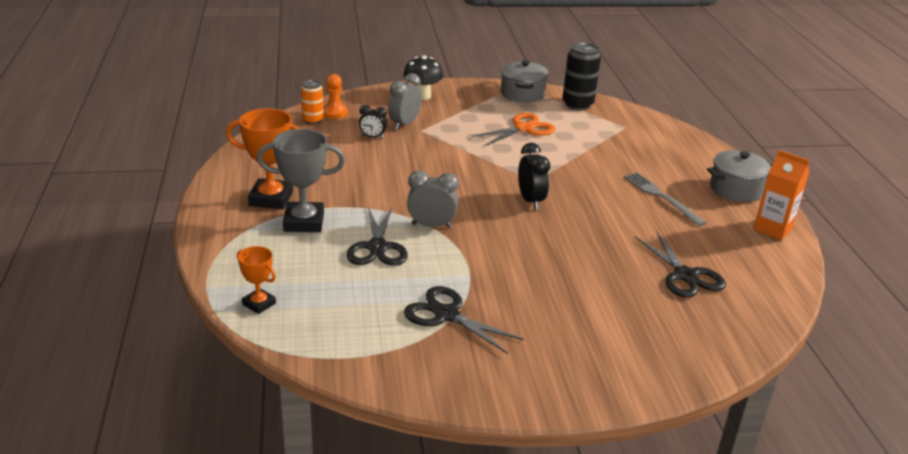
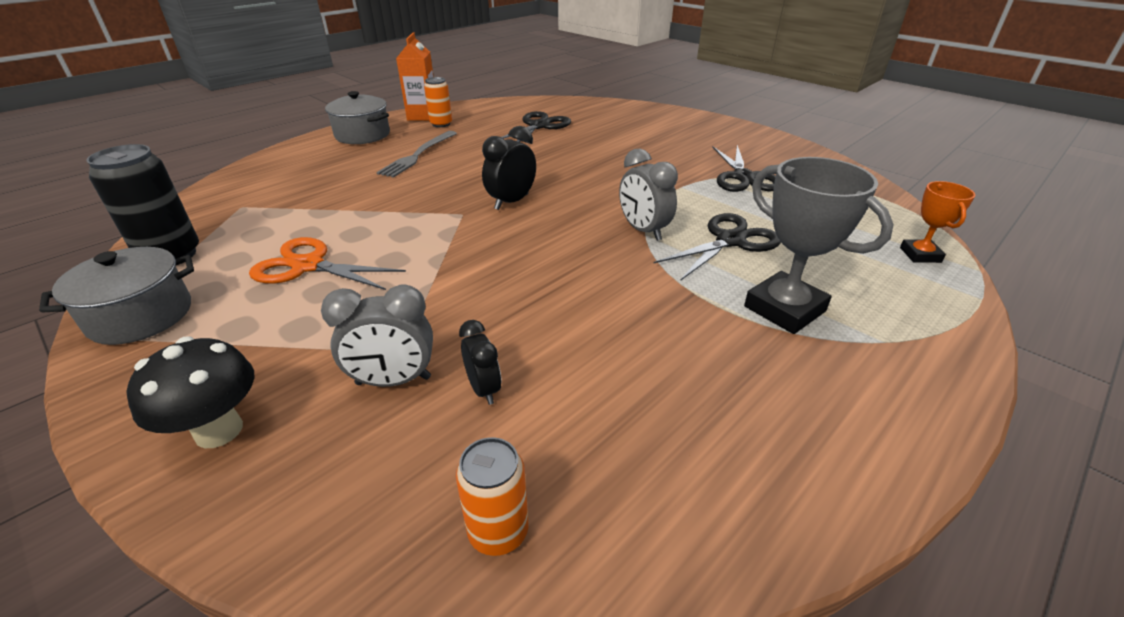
camera: 125 degrees left, 5 degrees up
orange trophy [226,108,301,209] -> none
orange pawn [323,74,348,119] -> none
none -> orange can [424,77,452,127]

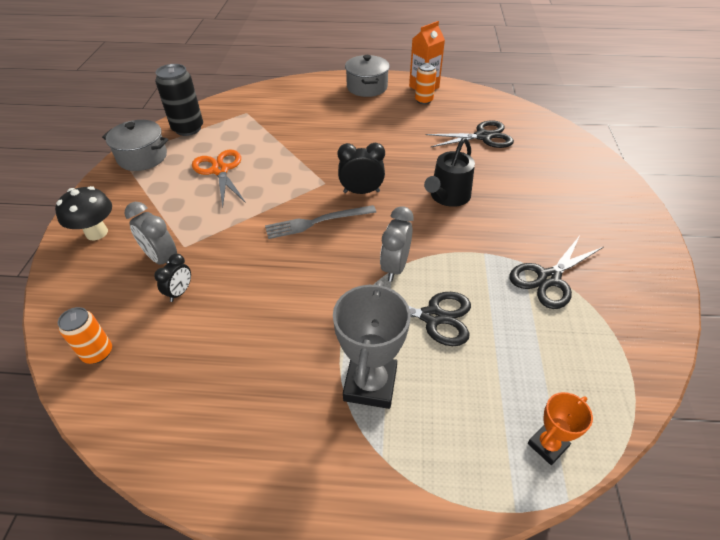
camera: 50 degrees right, 10 degrees up
grey fork [376,131,457,178] -> grey fork moved to [265,205,376,239]
none -> black watering can [424,138,475,207]

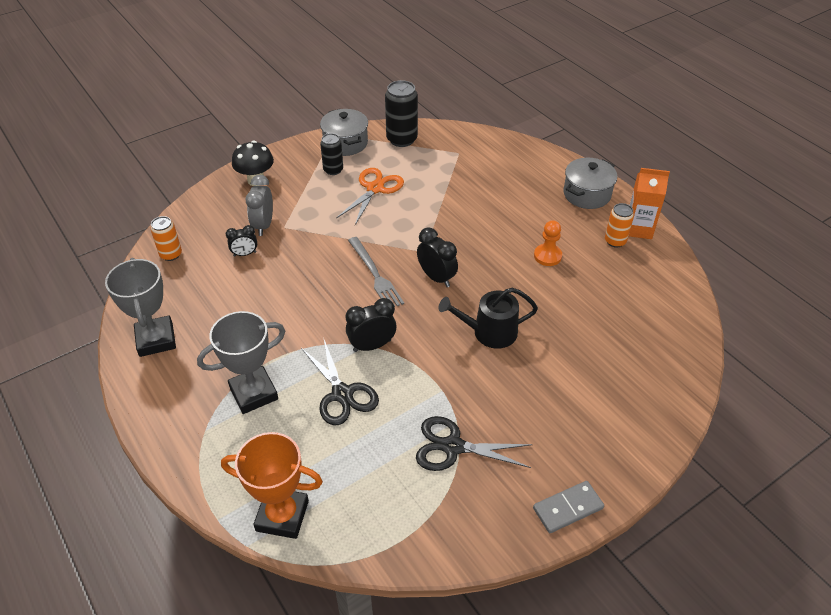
camera: 50 degrees right, 0 degrees up
grey fork [265,205,376,239] -> grey fork turned 150 degrees counterclockwise [348,237,404,307]
grey clock [380,206,413,282] -> black clock [346,298,397,352]
black scissors [426,120,514,148] -> none
orange trophy [528,392,593,465] -> orange trophy [221,432,323,539], size x1.77
none -> grey trophy [105,258,176,357]
none -> black can [320,133,343,175]
none -> grey domino [533,481,604,533]
none -> orange pawn [534,220,562,266]

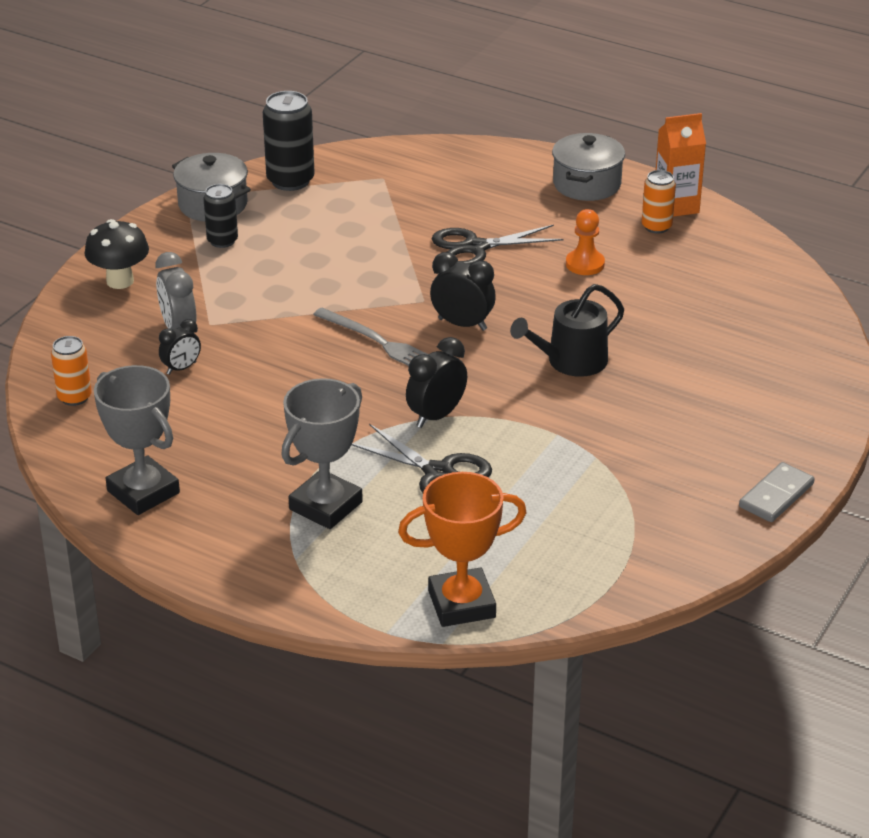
camera: 25 degrees left, 10 degrees down
orange scissors [336,168,404,225] -> none
black scissors [416,416,533,471] -> black scissors moved to [432,225,564,264]

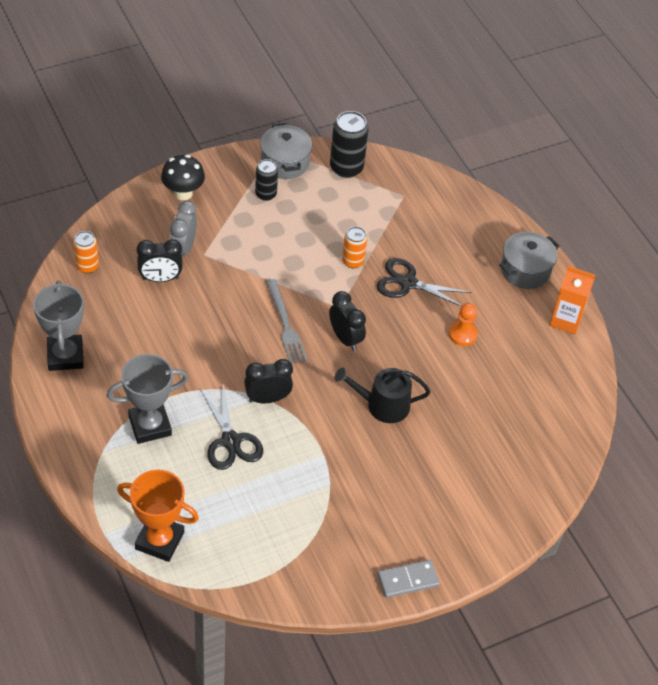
camera: 30 degrees right, 15 degrees up
black clock [159,319,201,375] -> black clock [137,239,183,282], size x1.54
orange can [642,170,676,234] -> orange can moved to [342,227,367,268]

